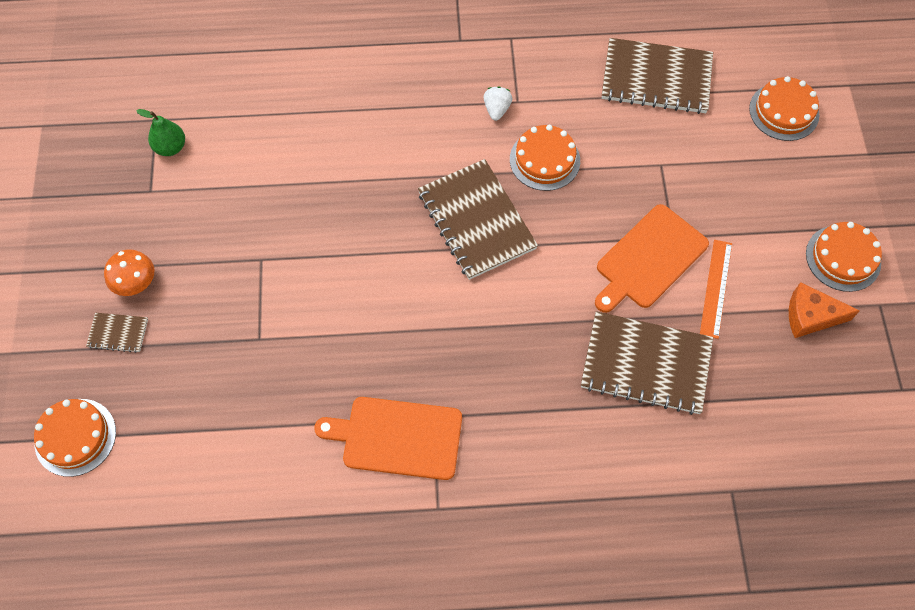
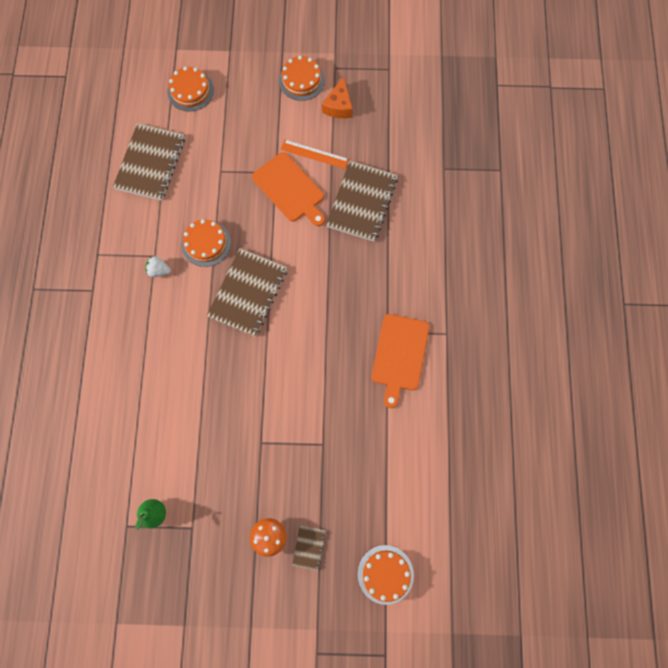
camera: 85 degrees left, 10 degrees up
brown notebook [418,159,538,280] -> brown notebook turned 45 degrees counterclockwise [206,248,287,337]

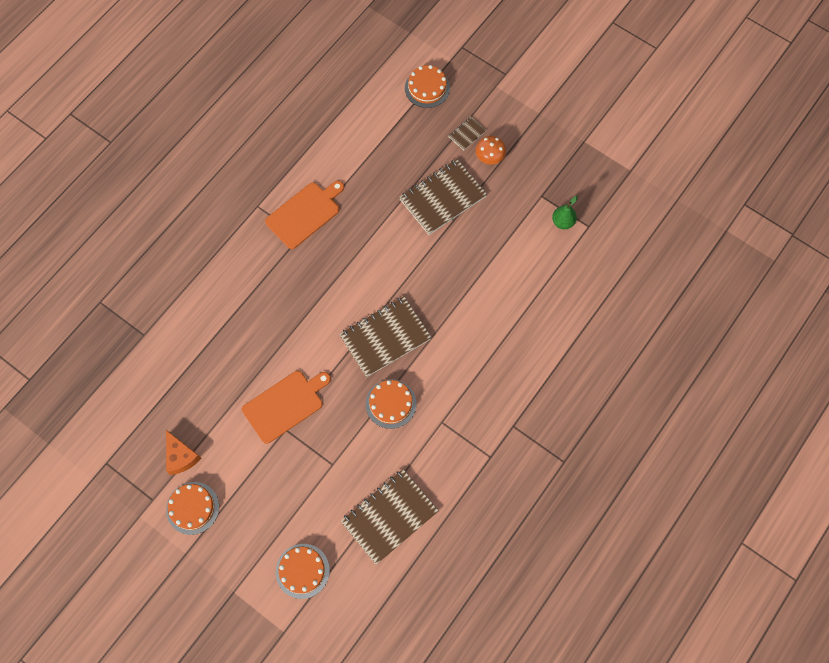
camera: 145 degrees left, 5 degrees down
white strawberry [146,256,171,277] -> none
orange cutting board [252,152,325,226] -> orange cutting board turned 60 degrees clockwise [242,371,331,444]
orange ruler [281,140,349,169] -> none
orange cheese [322,76,353,118] -> orange cheese turned 105 degrees clockwise [166,430,202,475]
brown notebook [326,161,398,242] -> brown notebook moved to [399,159,487,235]

